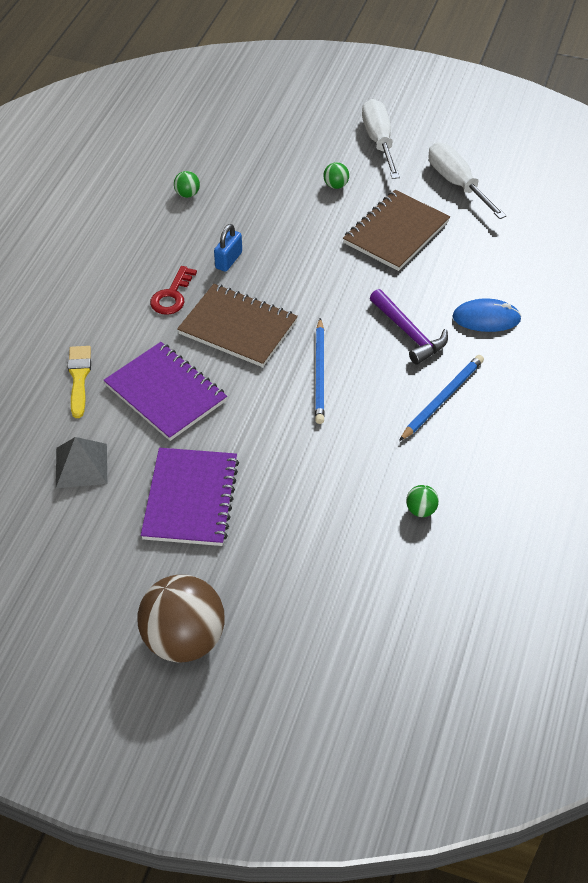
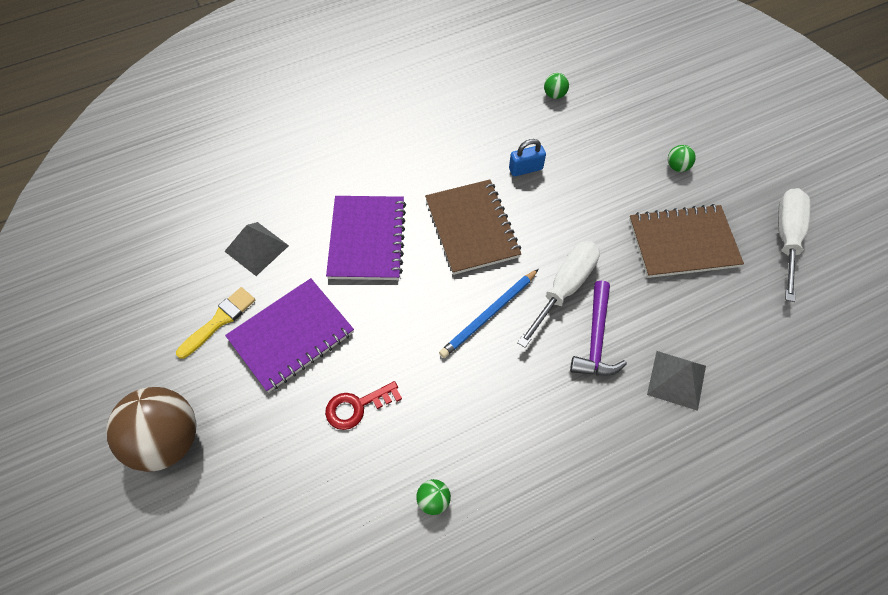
camera: 45 degrees right, 10 degrees up
yellow brush [68,346,91,418] -> yellow brush moved to [176,287,255,359]
red key [150,266,197,315] -> red key moved to [325,381,402,430]
white screwdriver [362,99,400,179] -> white screwdriver moved to [517,241,600,348]
blue pencil [399,355,484,441] -> none
blue mouse [452,298,522,332] -> grey pyramid [647,351,706,411]

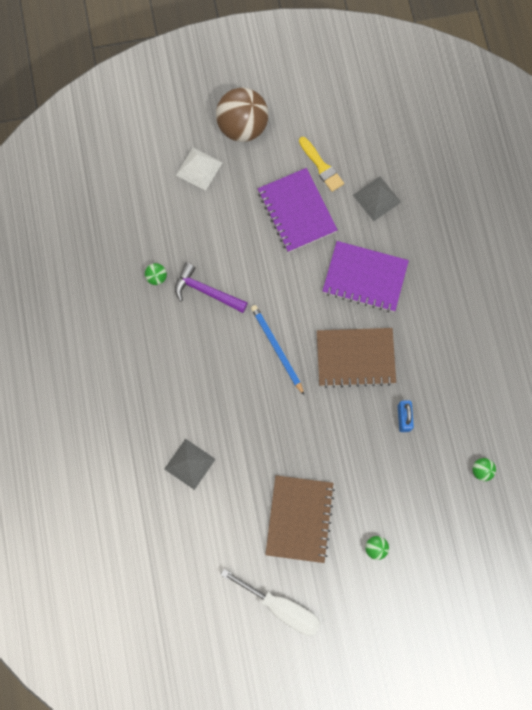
camera: 105 degrees right, 15 degrees up
red key [325,381,402,430] -> none
white screwdriver [517,241,600,348] -> none
purple hammer [570,280,627,376] -> purple hammer moved to [175,263,248,313]
none -> white pyramid [176,148,223,191]

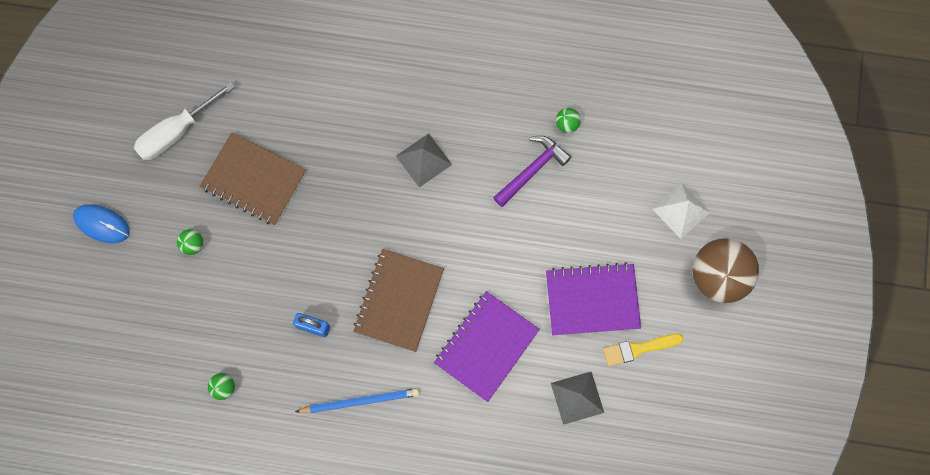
camera: 110 degrees right, 0 degrees up
grey pyramid [164,438,216,490] -> grey pyramid moved to [396,133,452,187]
blue pencil [251,305,305,396] -> blue pencil moved to [295,388,419,413]
none -> blue mouse [73,204,130,243]

